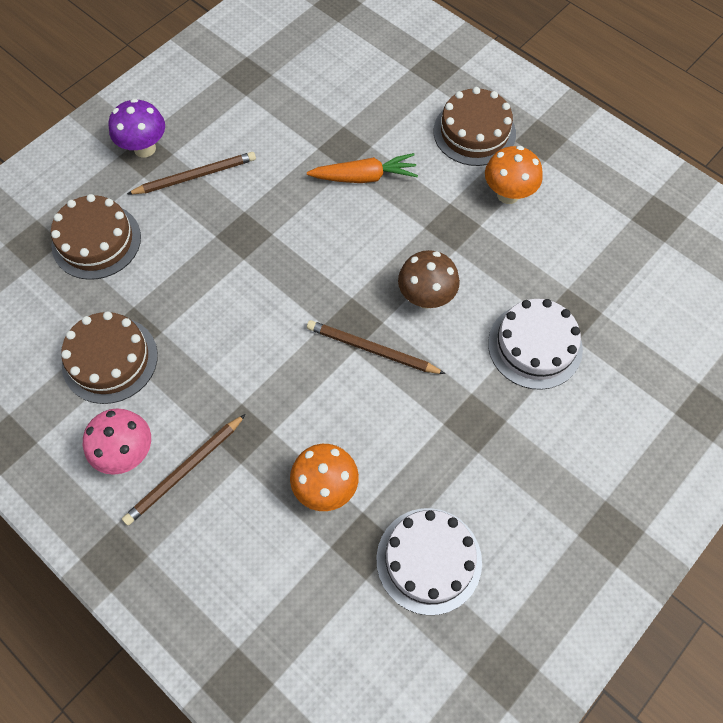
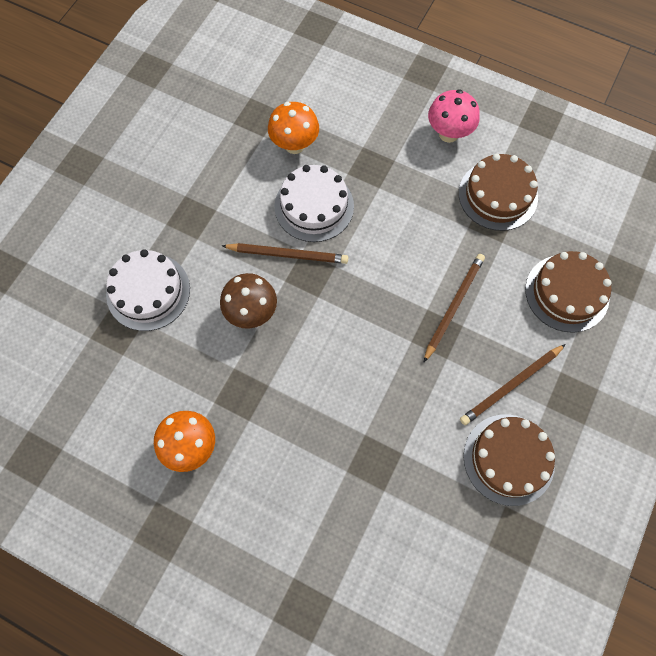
camera: 165 degrees right, 5 degrees up
purple mushroom [108,99,165,158] -> none
brown pencil [122,414,246,525] -> brown pencil moved to [423,254,485,363]
orange carrot [307,153,418,183] -> none
white cake [376,508,482,615] -> white cake moved to [274,165,354,242]
brown cake [434,87,516,166] -> brown cake moved to [463,414,555,506]

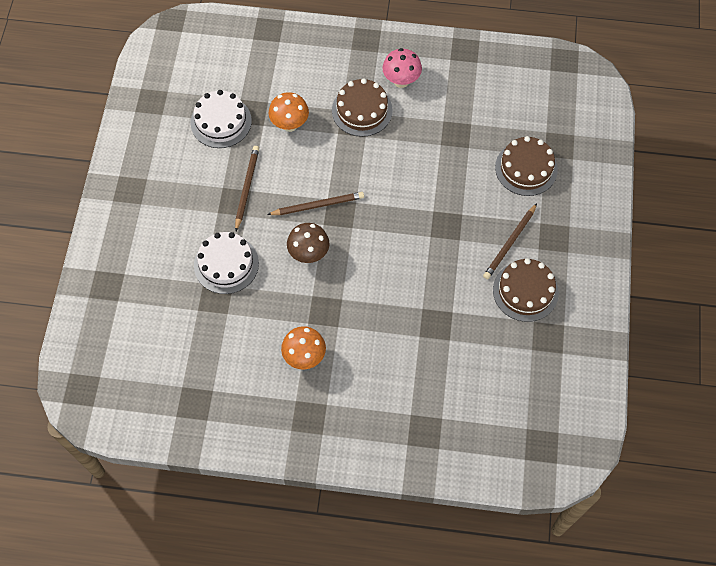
camera: 20 degrees left, 5 degrees down
white cake [274,165,354,242] -> white cake moved to [191,90,252,148]
brown pencil [423,254,485,363] -> brown pencil moved to [235,146,259,231]
brown cake [459,153,538,231] -> brown cake moved to [332,78,393,137]

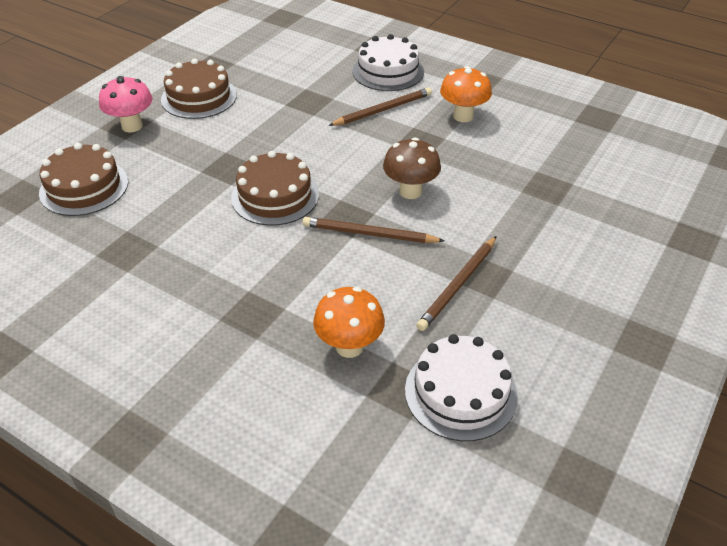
camera: 155 degrees left, 20 degrees down
white cake [194,232,259,294] -> white cake moved to [352,34,424,91]
brown cake [332,78,393,137] -> brown cake moved to [231,151,319,226]
pink mushroom [382,48,422,88] -> pink mushroom moved to [99,76,153,132]
brown pencil [483,203,537,279] -> brown pencil moved to [328,87,432,126]

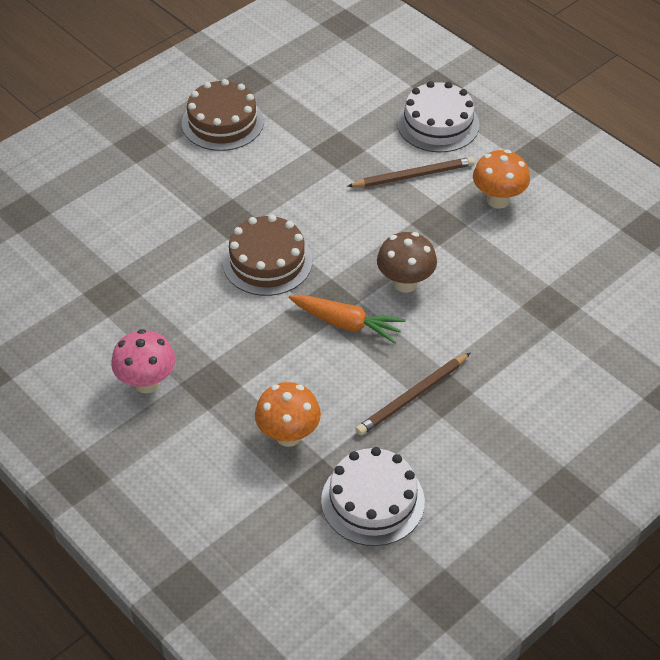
camera: 15 degrees right, 5 degrees up
brown cake [39,143,128,216] -> none
pink mushroom [99,76,153,132] -> pink mushroom moved to [111,329,176,393]
brown pencil [302,217,444,243] -> orange carrot [289,295,406,344]

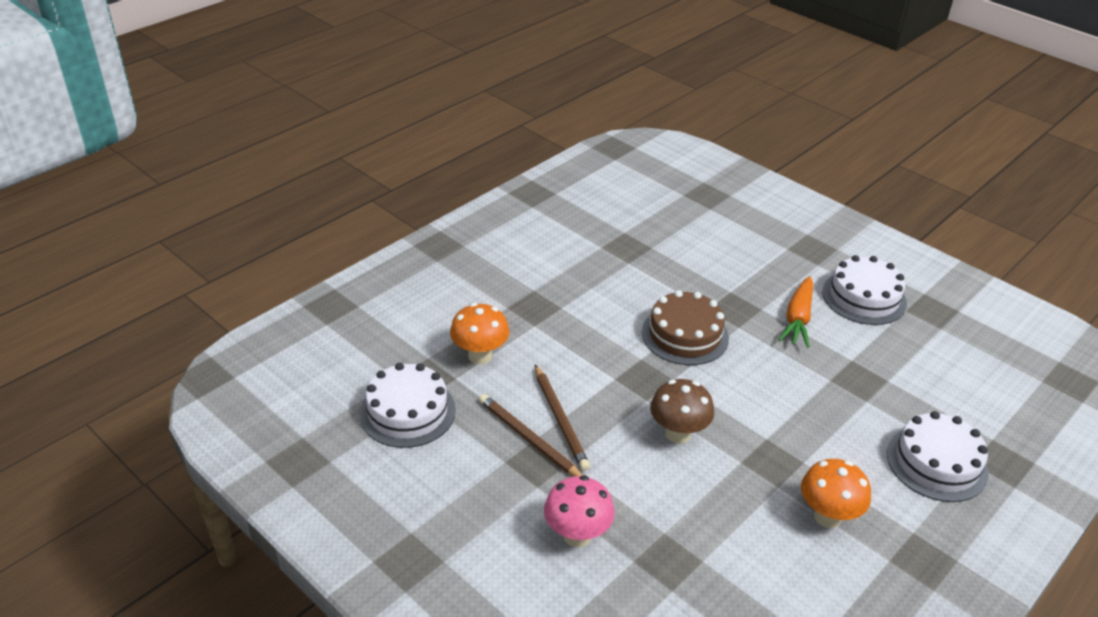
camera: 85 degrees right, 10 degrees down
pink mushroom [111,329,176,393] -> pink mushroom moved to [544,475,615,547]
brown cake [182,79,264,151] -> white cake [822,255,907,325]
orange carrot [289,295,406,344] -> orange carrot moved to [779,276,813,348]
brown pencil [347,157,475,187] -> brown pencil moved to [535,364,590,471]

